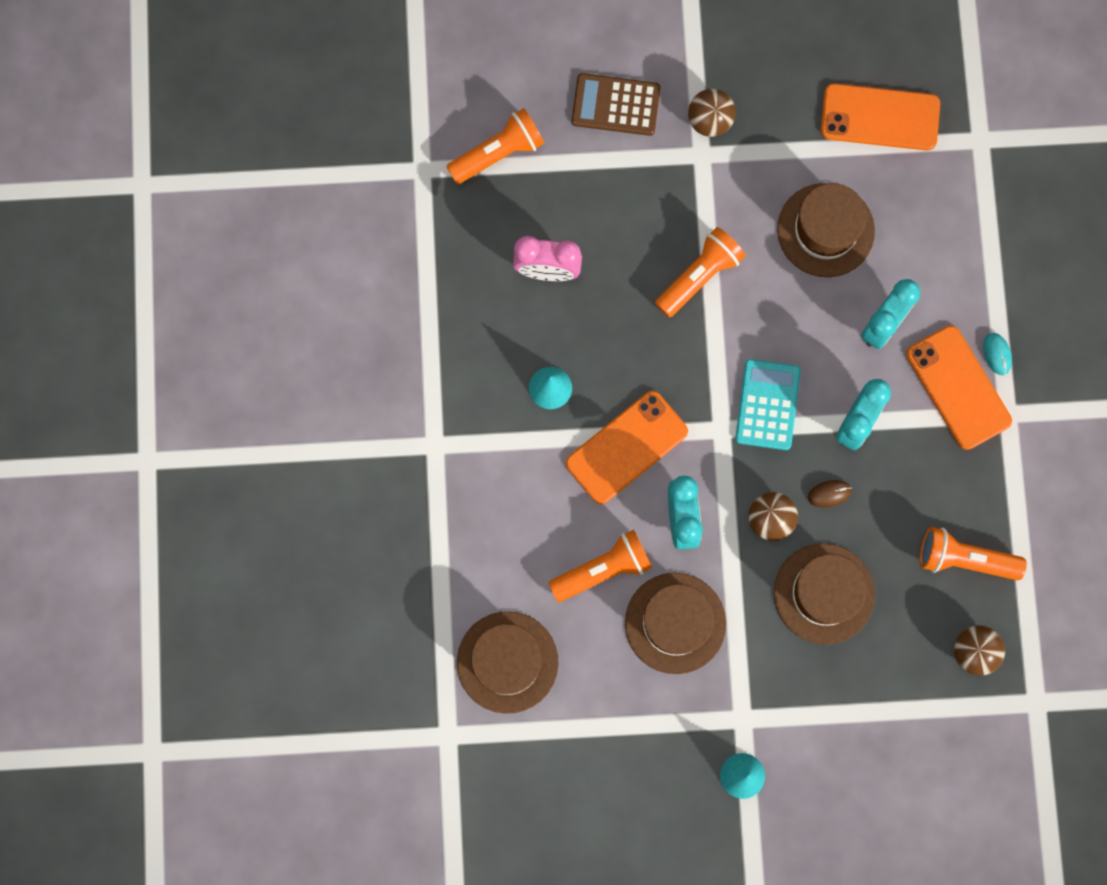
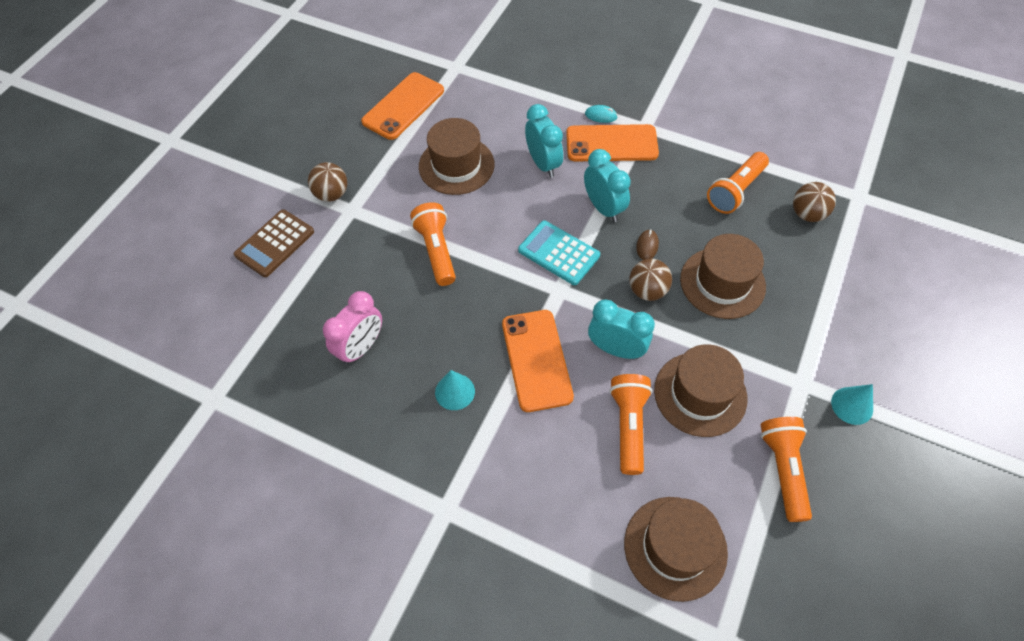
camera: 60 degrees left, 20 degrees down
orange flashlight [446,108,544,184] -> orange flashlight moved to [760,417,812,522]

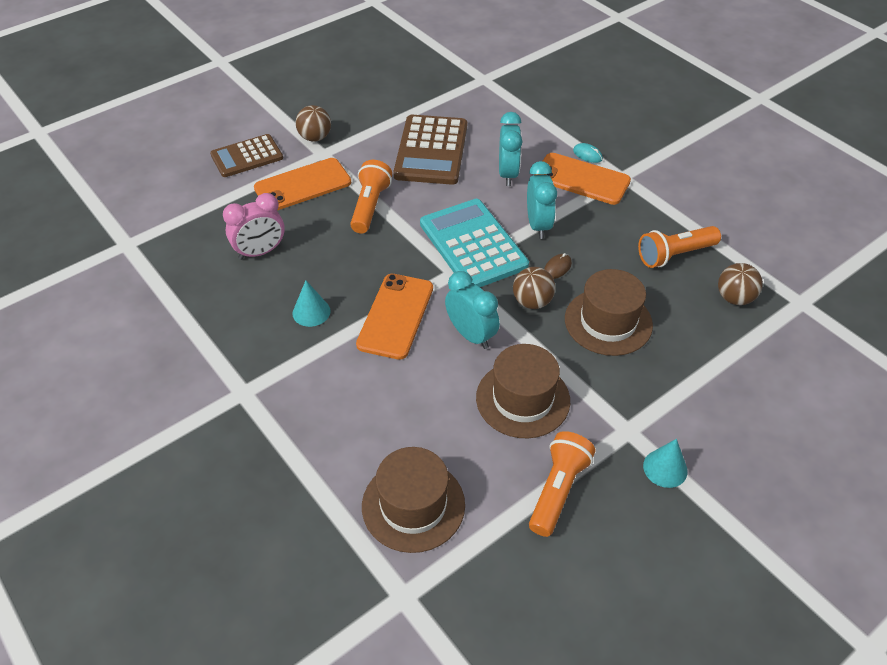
camera: 25 degrees right, 10 degrees down
orange phone [361,72,444,140] -> orange phone moved to [254,158,351,210]
brown hat [419,118,495,195] -> brown calculator [393,115,467,185]
turquoise calculator [518,220,600,285] -> turquoise calculator [420,199,529,287], size x1.54
orange flashlight [609,374,653,475] -> none

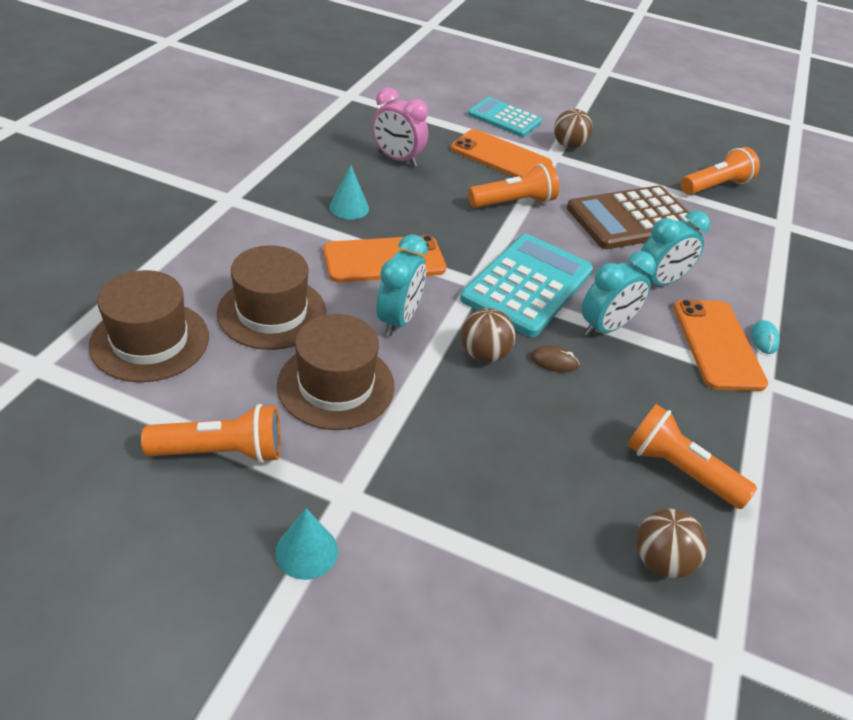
camera: 55 degrees right, 5 degrees down
brown calculator [210,134,283,177] -> turquoise calculator [468,97,542,137]
brown hat [565,269,653,356] -> brown hat moved to [217,245,326,350]
none -> orange flashlight [681,147,760,195]

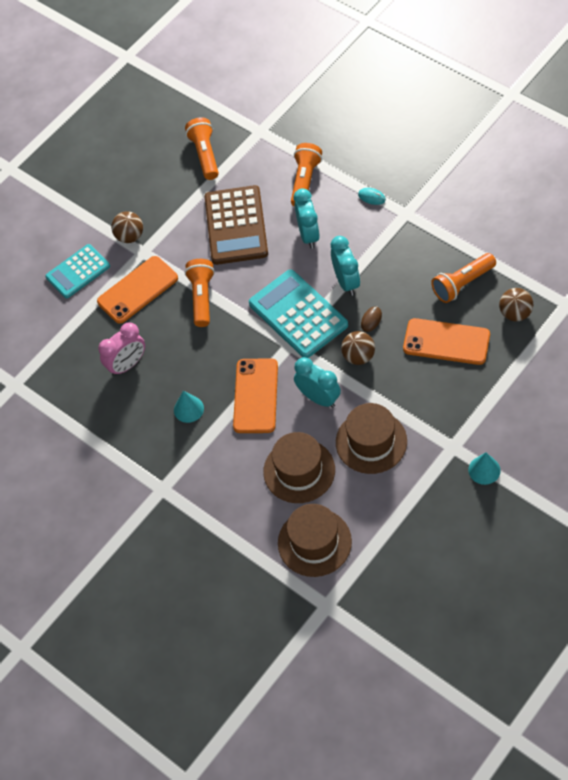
camera: 60 degrees left, 15 degrees up
orange flashlight [141,404,281,463] -> orange flashlight moved to [291,143,322,207]
orange phone [673,299,768,391] -> orange phone moved to [403,318,490,365]

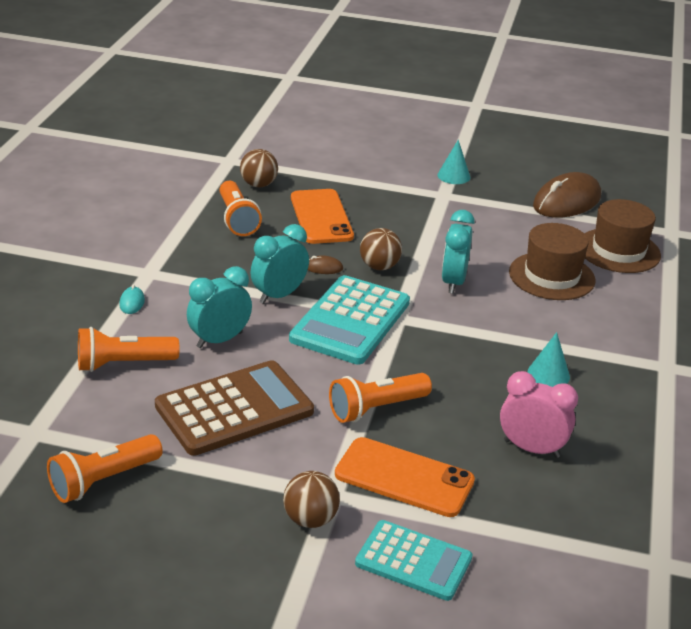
camera: 125 degrees left, 25 degrees down
orange phone [233,358,278,433] -> none
brown hat [336,403,407,474] -> none
orange flashlight [431,253,496,303] -> orange flashlight turned 45 degrees clockwise [220,181,262,236]
none -> brown mouse [533,172,601,218]

